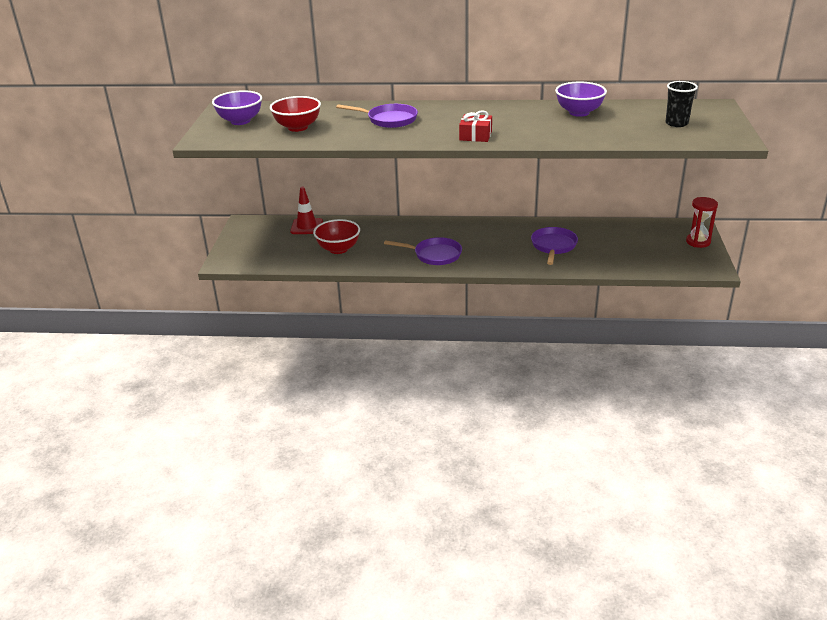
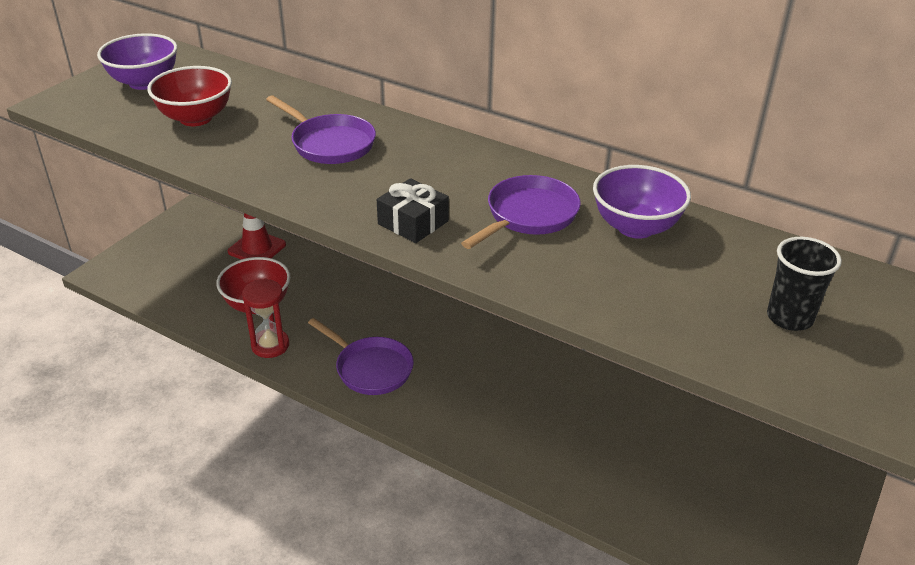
camera: 25 degrees right, 5 degrees up
red gift [459,110,492,142] -> black gift [377,178,449,243]
purple pan [531,227,578,265] -> purple pan moved to [461,175,581,249]
red hourglass [686,197,718,248] -> red hourglass moved to [242,279,289,358]

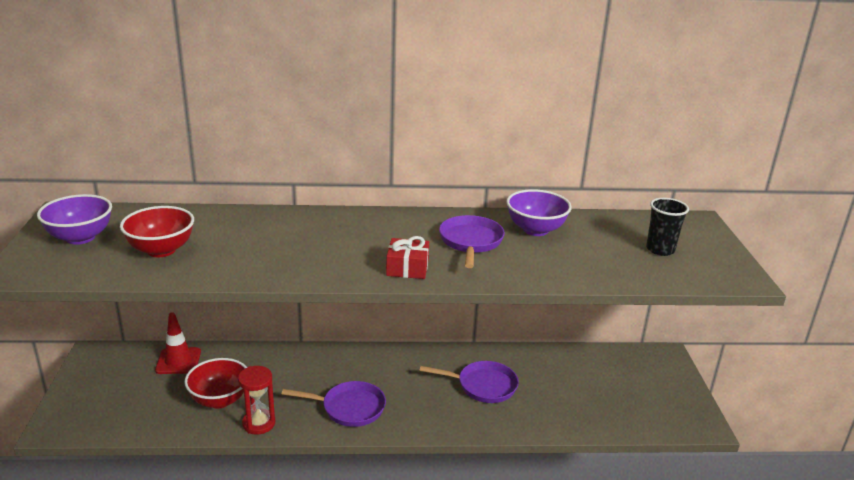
camera: 35 degrees left, 10 degrees down
purple pan [266,95,376,164] -> purple pan moved to [420,361,519,403]
black gift [377,178,449,243] -> red gift [386,236,429,279]

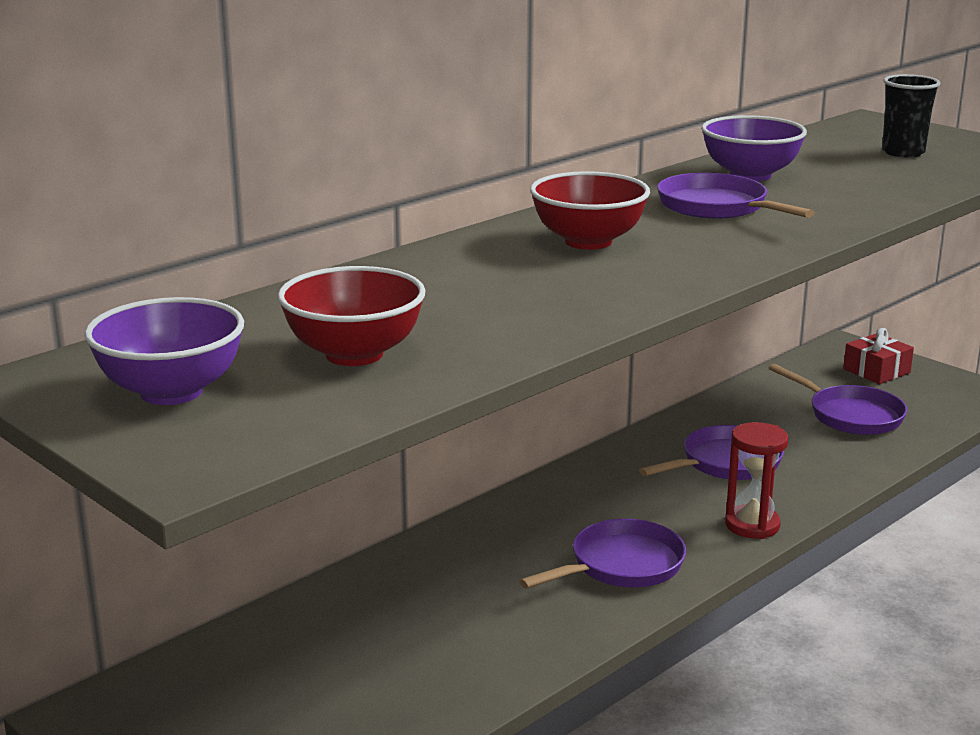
camera: 40 degrees left, 5 degrees down
red traffic cone [155,312,201,374] -> none
red bowl [184,358,247,409] -> red bowl moved to [530,171,650,250]
red hourglass [238,366,275,435] -> red hourglass moved to [725,422,788,539]
red gift [386,236,429,279] -> red gift moved to [843,328,914,384]
none -> purple pan [769,364,907,435]

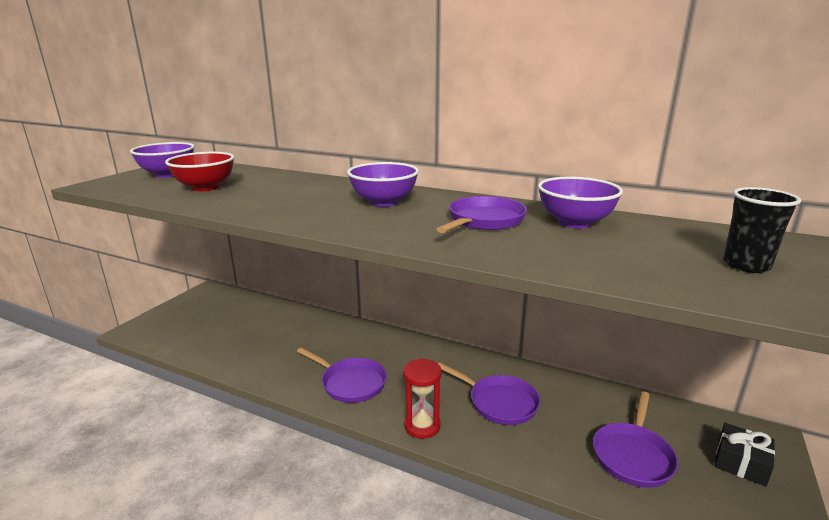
camera: 70 degrees right, 0 degrees up
red bowl [530,171,650,250] -> purple bowl [347,162,419,207]
red gift [843,328,914,384] -> black gift [715,423,775,487]

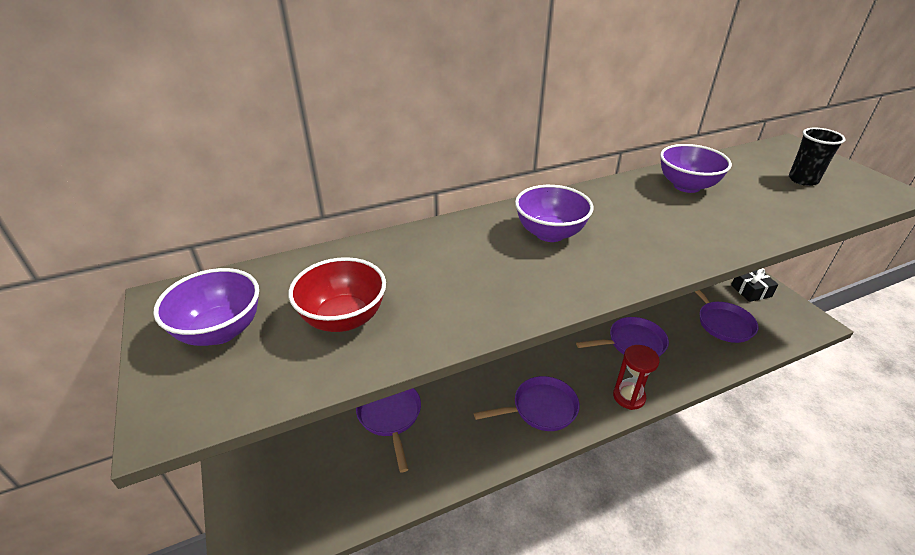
camera: 50 degrees left, 15 degrees up
purple pan [437,196,527,233] -> purple pan moved to [356,388,421,472]

